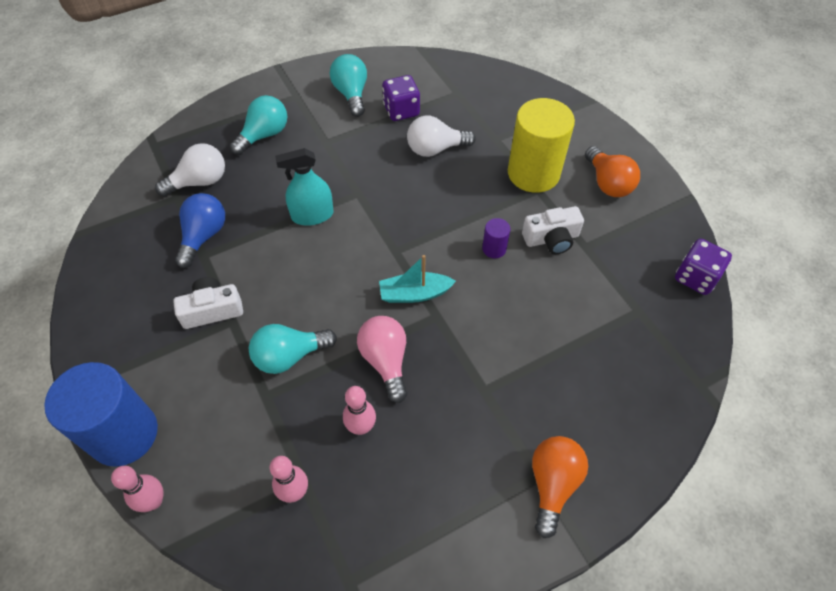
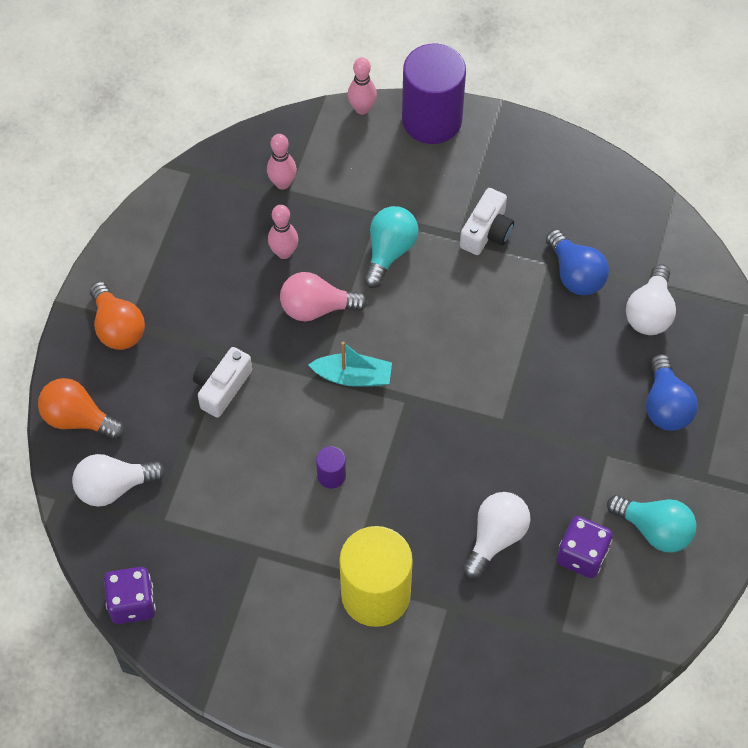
camera: 135 degrees right, 5 degrees up
blue cylinder [44,362,158,467] -> purple cylinder [402,43,466,144]
turquoise light bulb [230,95,287,155] -> blue light bulb [646,354,698,431]
turquoise spray bottle [275,148,333,226] -> none
pink light bulb [357,316,407,403] -> pink light bulb turned 150 degrees clockwise [280,272,368,322]
turquoise boat [379,255,456,303] -> turquoise boat turned 60 degrees clockwise [308,342,392,387]
white camera [522,206,584,254] -> white camera moved to [193,347,252,418]
orange light bulb [585,146,640,197] -> orange light bulb moved to [38,378,125,440]
none -> white light bulb [72,454,165,507]

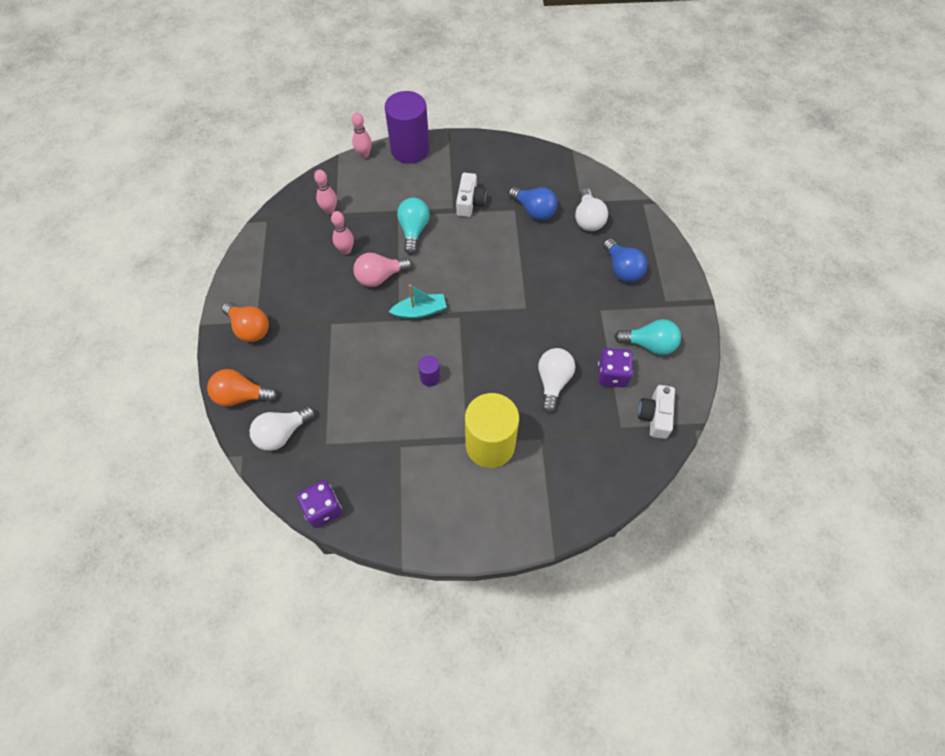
camera: 20 degrees left, 0 degrees up
white camera [193,347,252,418] -> white camera moved to [638,385,675,439]

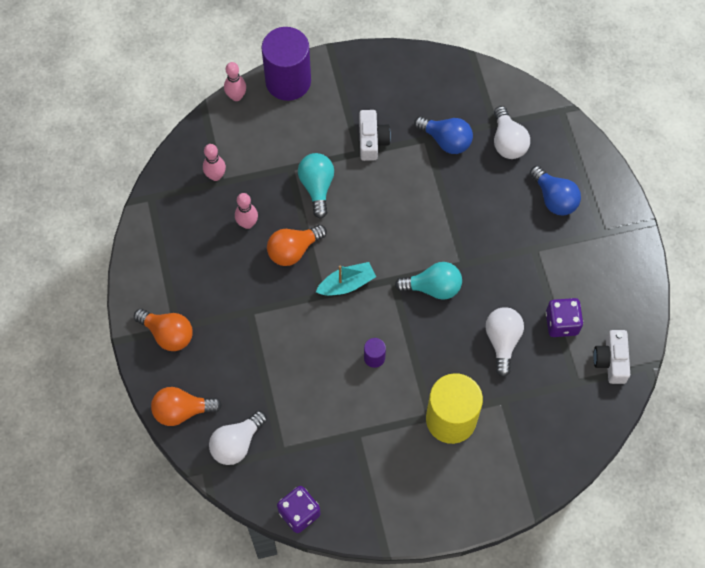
camera: 10 degrees left, 5 degrees up
pink light bulb [353,253,412,287] -> orange light bulb [267,225,327,266]
turquoise light bulb [614,319,681,355] -> turquoise light bulb moved to [395,262,462,300]

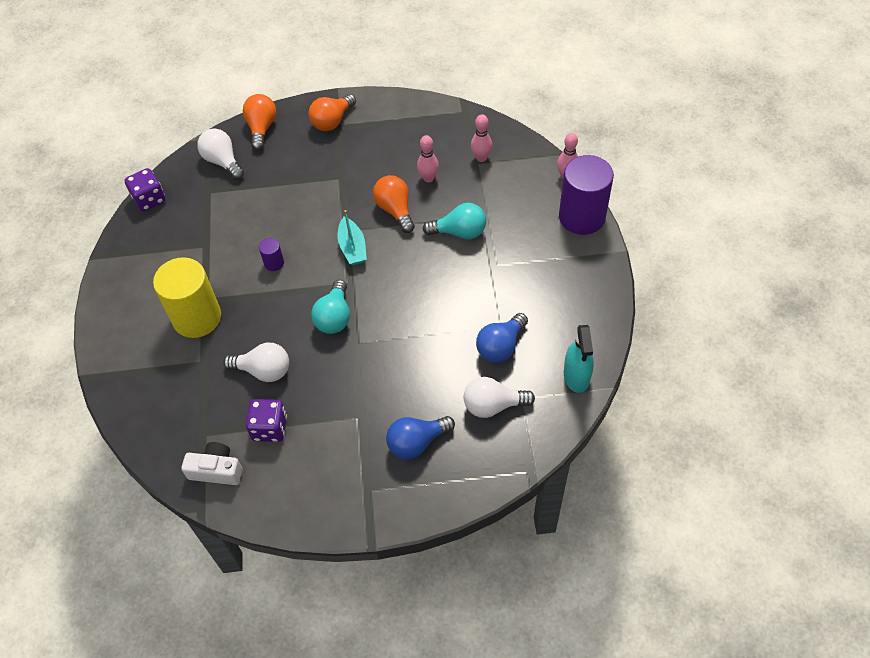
camera: 100 degrees right, 10 degrees down
white camera [359,110,391,161] -> none
none -> turquoise spray bottle [564,325,594,393]

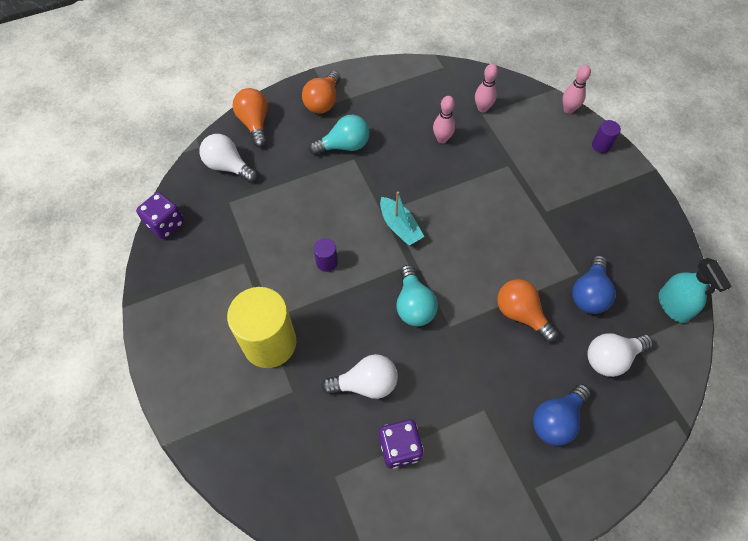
camera: 20 degrees left, 5 degrees up
white camera [181,442,243,485] -> none
orange light bulb [373,175,415,233] -> orange light bulb moved to [497,279,558,342]
turquoise light bulb [422,203,486,239] -> turquoise light bulb moved to [309,115,369,155]
purple cylinder [559,155,614,235] -> purple cylinder [592,120,621,153], size x0.43

